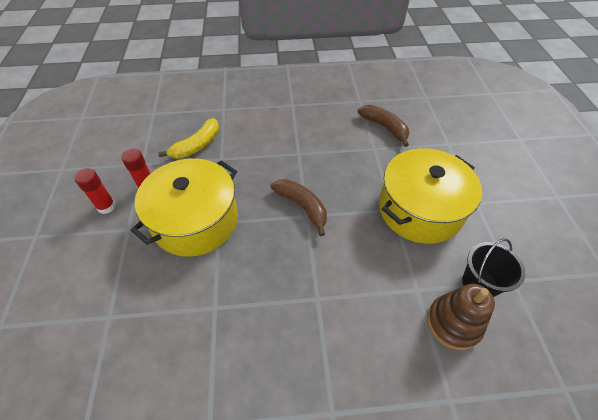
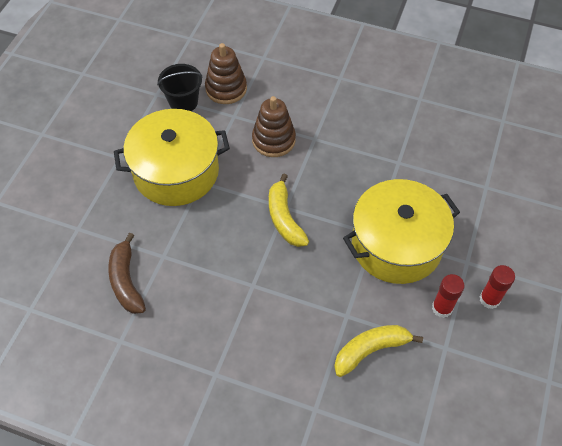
camera: 155 degrees left, 5 degrees up
brown banana [270,179,327,236] -> yellow banana [269,173,309,247]
none -> brown stacking toy [252,96,296,157]

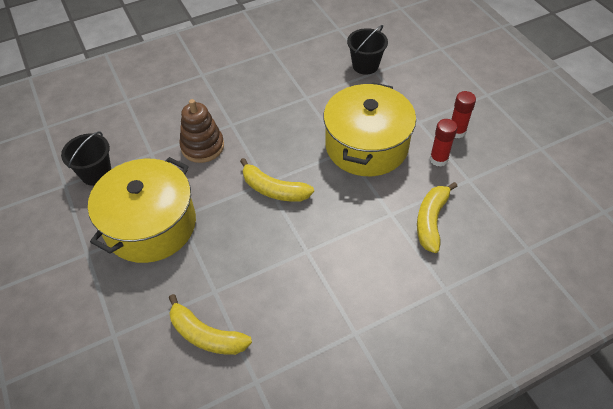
camera: 45 degrees left, 5 degrees down
brown banana [108,233,146,314] -> yellow banana [169,294,252,355]
brown stacking toy [205,43,247,104] -> none
none -> black bucket [347,25,388,75]

